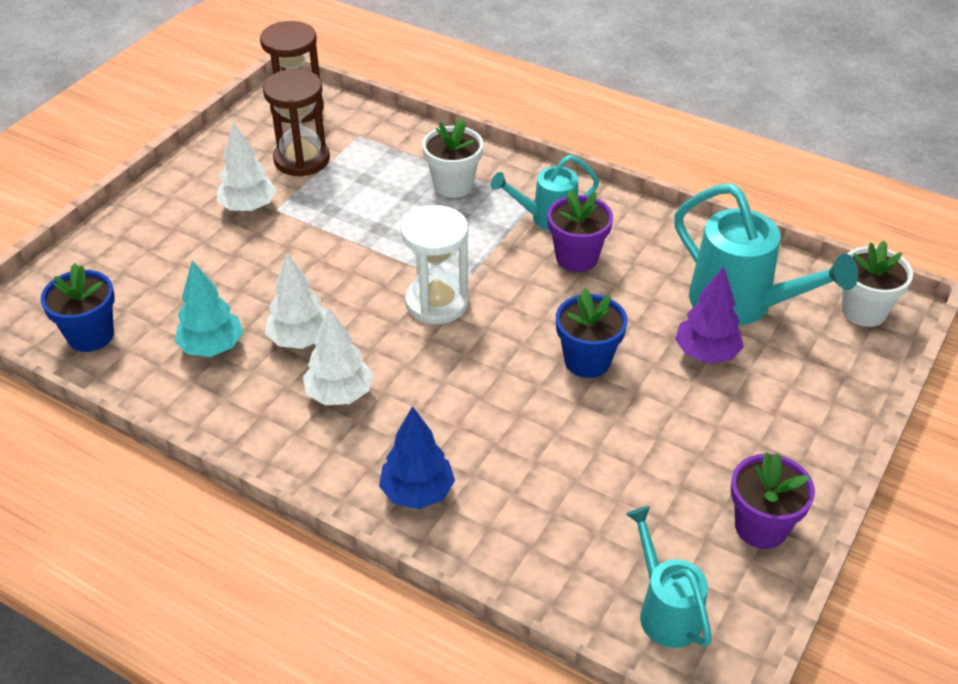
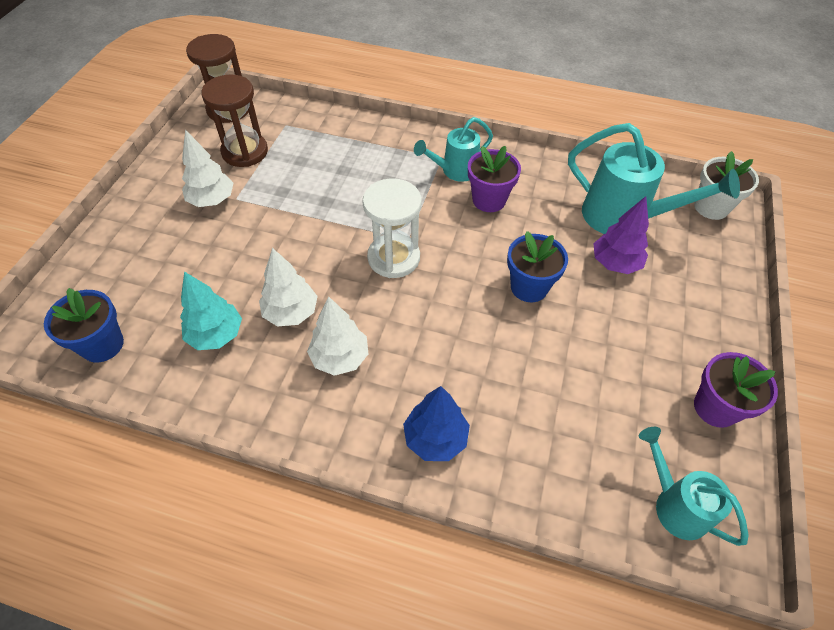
camera: 15 degrees left, 10 degrees up
white flower pot [422,119,483,198] -> none

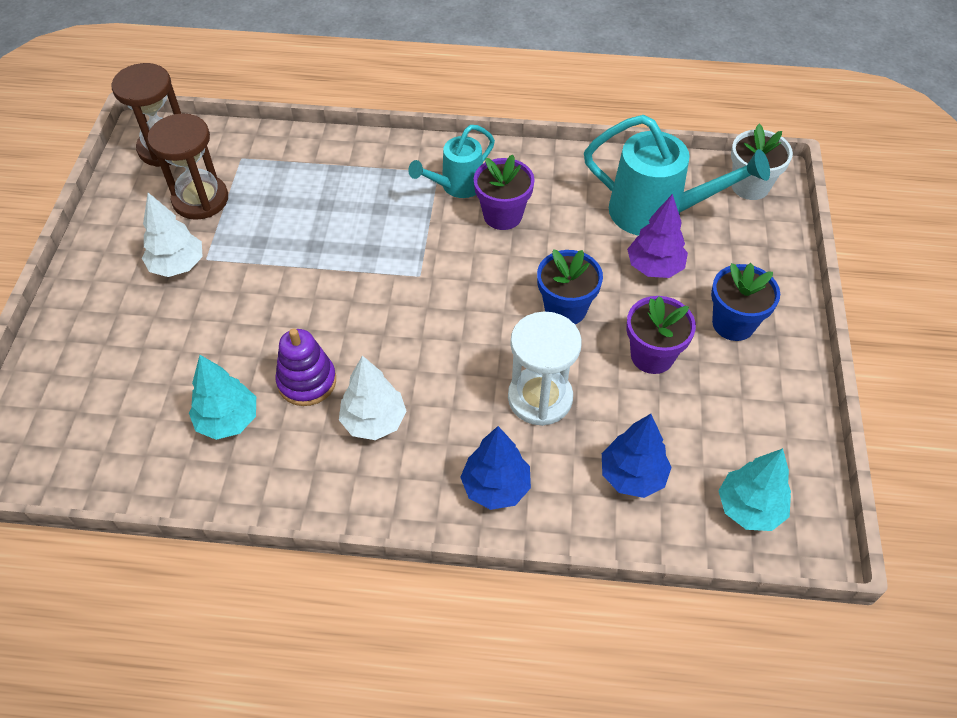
camera: 10 degrees left, 0 degrees up
blue flower pot [44,288,124,363] -> blue flower pot moved to [711,263,780,341]
white tree [259,248,318,326] -> purple stacking toy [275,328,336,406]
white hourglass [362,178,422,278] -> white hourglass moved to [508,312,582,426]
turquoise watering can [639,427,749,546] -> turquoise tree [719,448,791,531]
purple flower pot [694,352,778,428] -> purple flower pot moved to [626,296,696,374]
none -> blue tree [602,414,672,498]

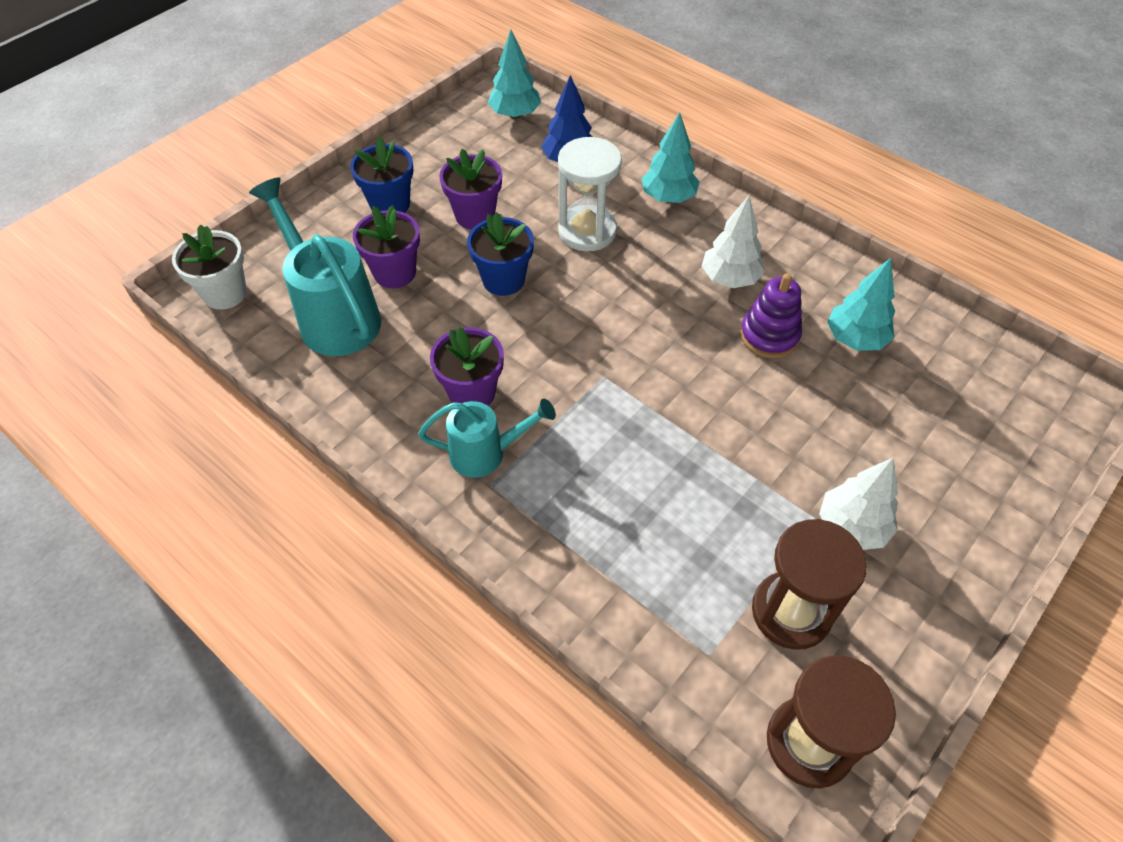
camera: 145 degrees left, 0 degrees up
blue tree [460,426,531,510] -> turquoise tree [641,112,700,203]
purple tree [627,194,688,278] -> purple flower pot [353,205,420,288]

